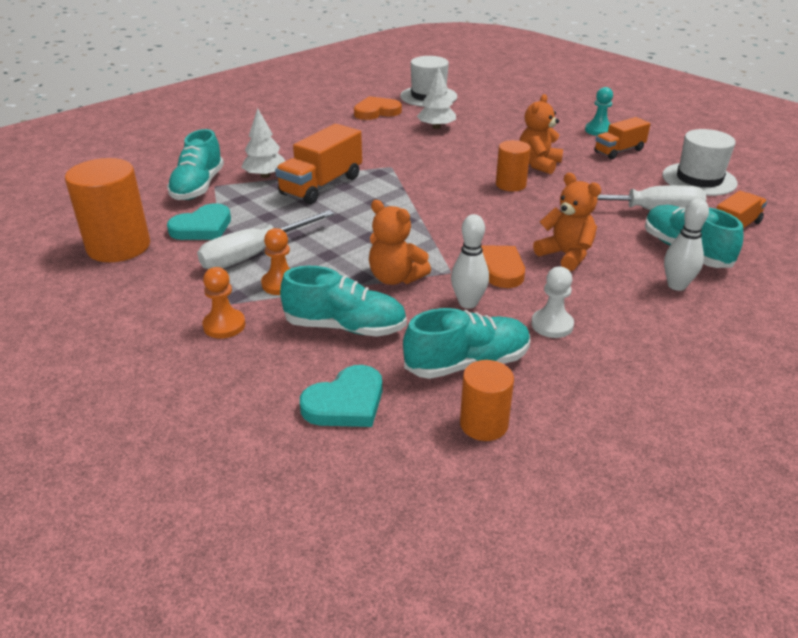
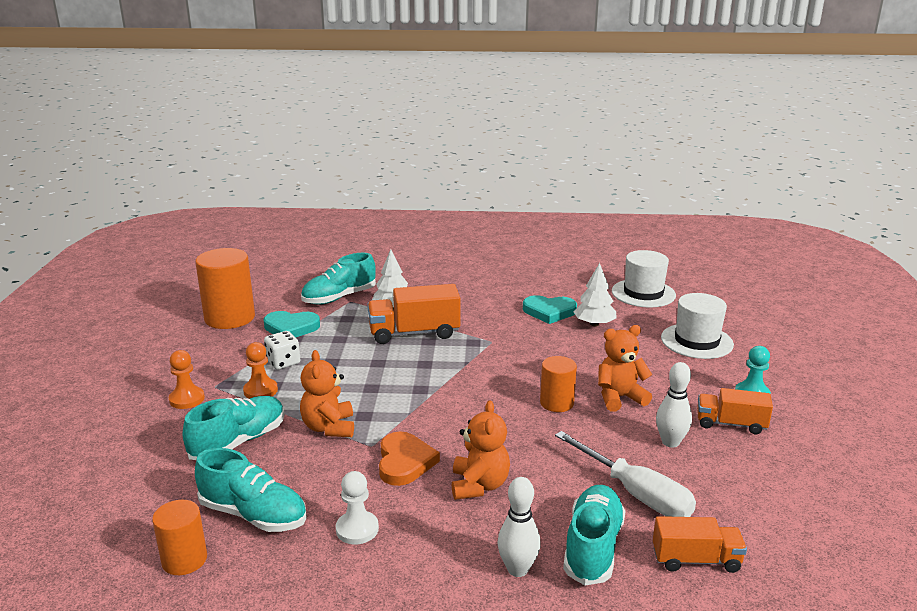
camera: 45 degrees right, 10 degrees down
white screwdriver [197,210,334,269] -> white dice [264,331,300,370]
turquoise shoe [280,266,407,337] -> turquoise shoe turned 105 degrees counterclockwise [183,396,285,460]
turquoise heart [300,365,382,427] -> turquoise heart moved to [523,295,577,324]
orange heart [354,96,402,120] -> none
white bowling pin [451,214,489,309] -> white bowling pin moved to [656,362,692,448]
white hat [662,129,738,196] -> white hat moved to [661,293,734,359]

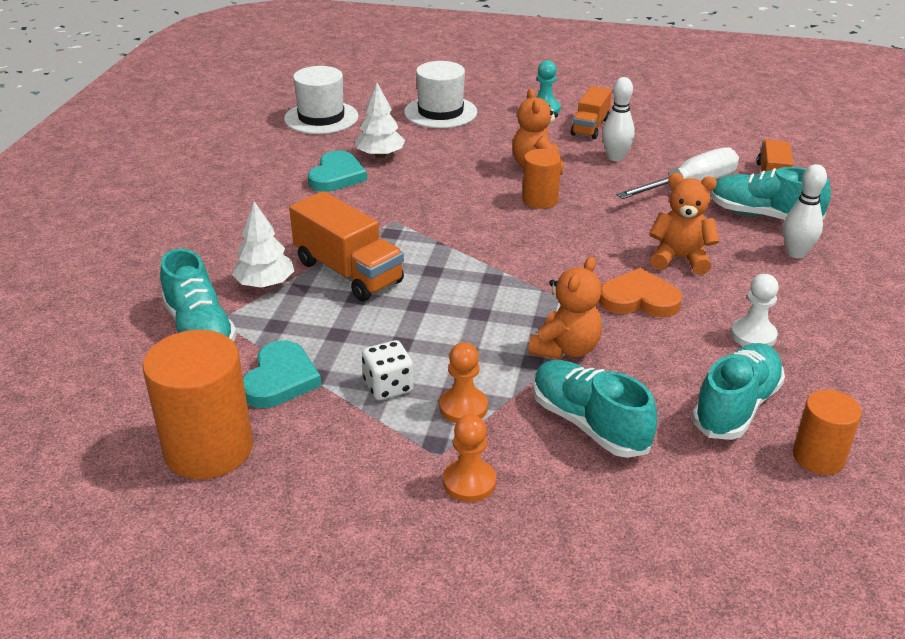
camera: 80 degrees left, 10 degrees up
orange teddy bear [300,350,354,437] -> orange teddy bear turned 60 degrees counterclockwise [528,256,602,360]
orange truck [367,284,460,344] -> orange truck turned 45 degrees counterclockwise [289,191,404,301]

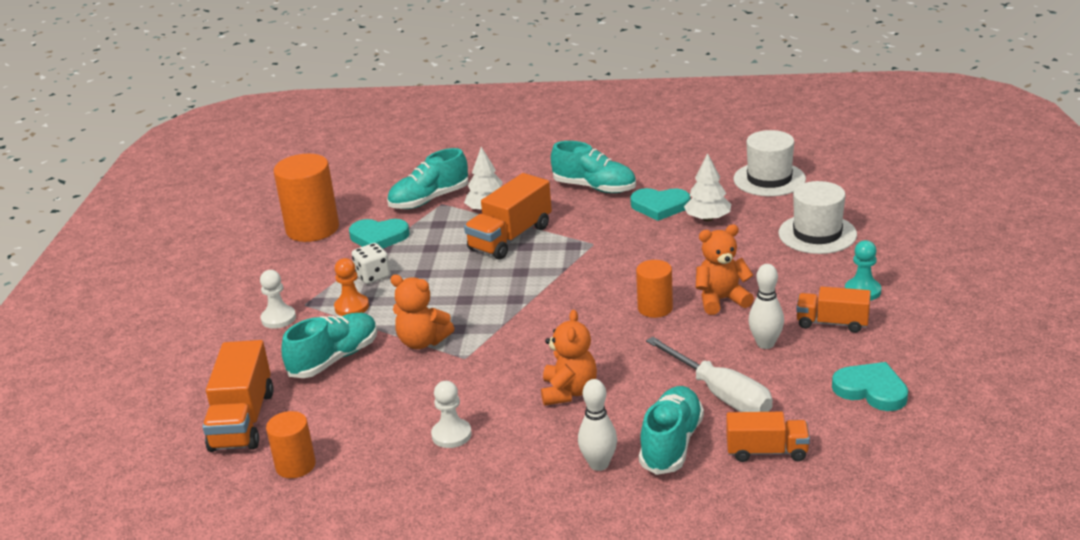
camera: 85 degrees right, 5 degrees down
orange pawn [443,414,496,502] -> white pawn [260,270,296,329]
orange heart [599,268,682,317] -> none
turquoise shoe [692,343,785,440] -> turquoise shoe moved to [551,141,636,193]
none -> orange truck [203,340,273,452]
none -> turquoise heart [832,362,908,411]

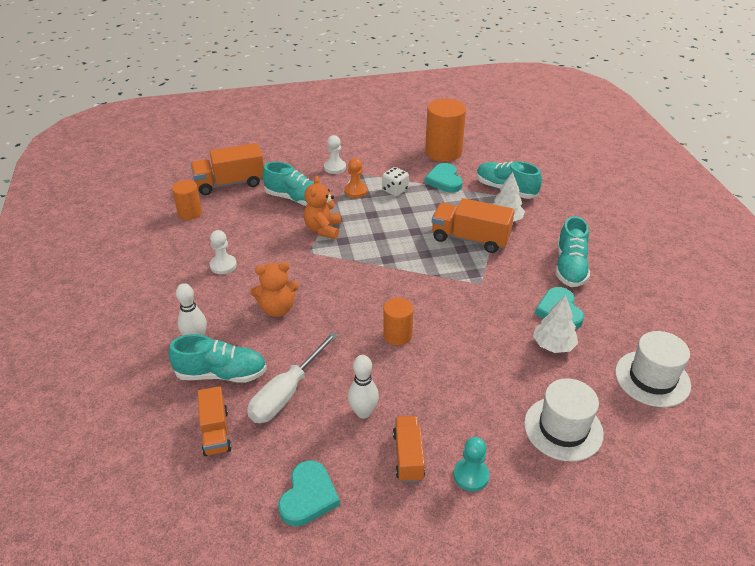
camera: 70 degrees right, 10 degrees up
orange teddy bear [696,224,754,315] -> none

